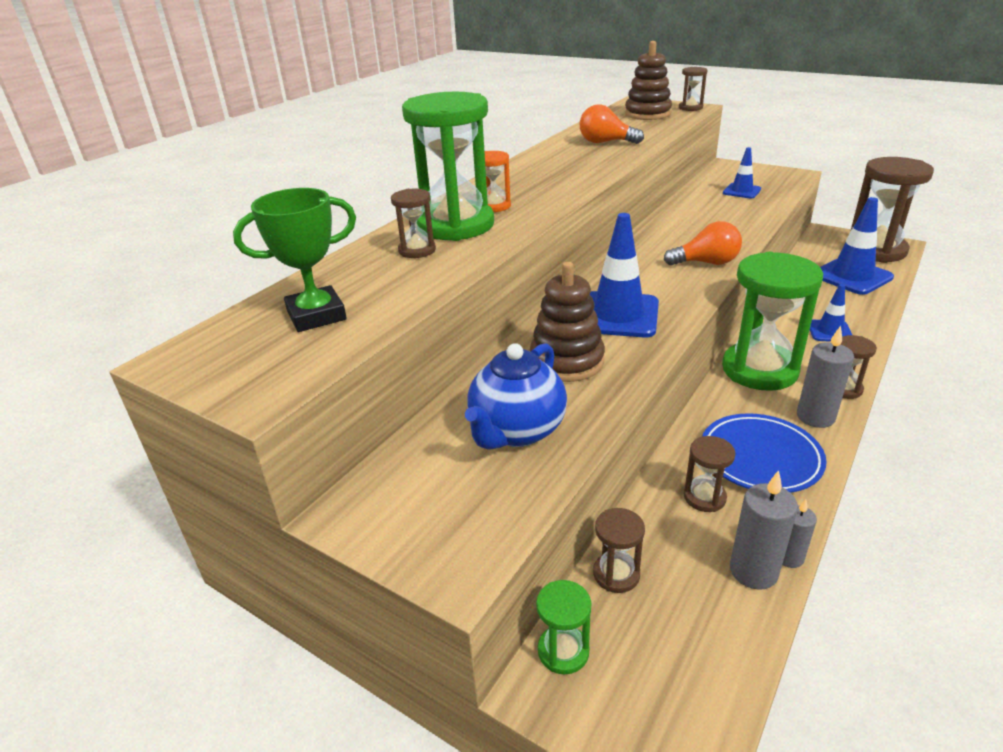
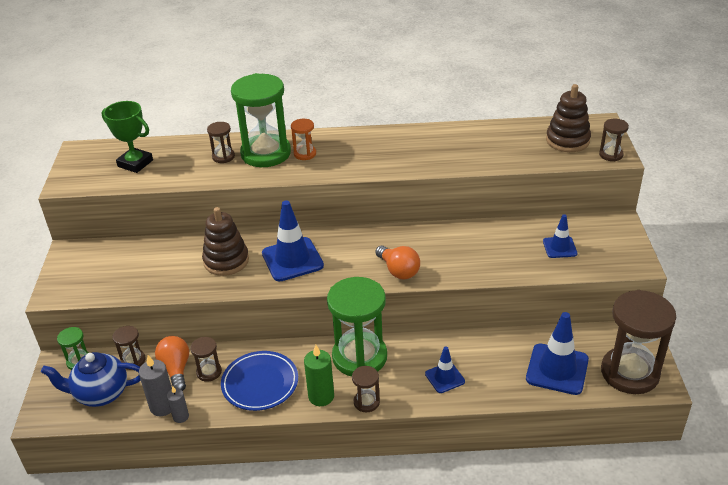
camera: 55 degrees right, 5 degrees up
blue teapot [465,343,567,450] -> blue teapot moved to [41,352,141,407]
orange light bulb [579,104,644,144] -> orange light bulb moved to [155,336,189,391]
grey candle [797,326,854,428] -> green candle [304,345,334,406]

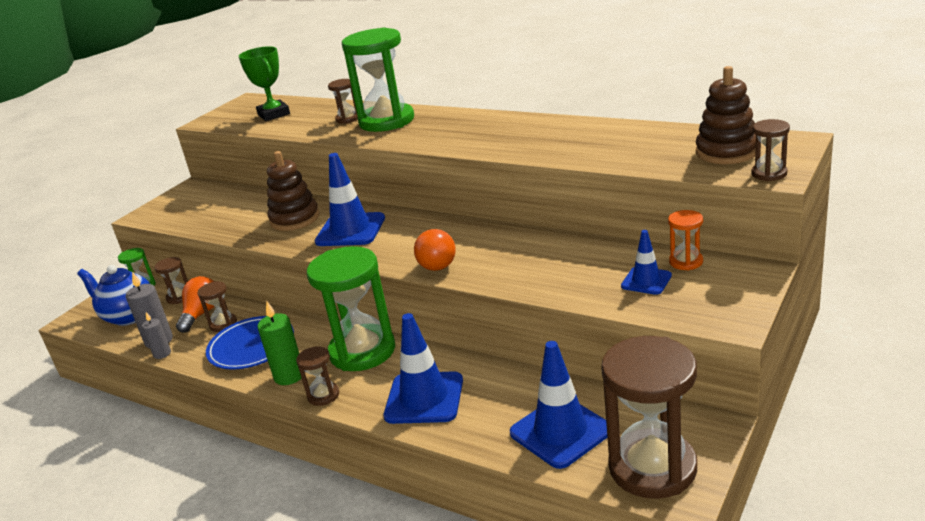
camera: 35 degrees right, 10 degrees down
orange hourglass [291,119,316,160] -> orange hourglass moved to [668,210,703,270]
blue traffic cone [425,346,465,393] -> blue traffic cone [384,313,463,424], size x1.76

